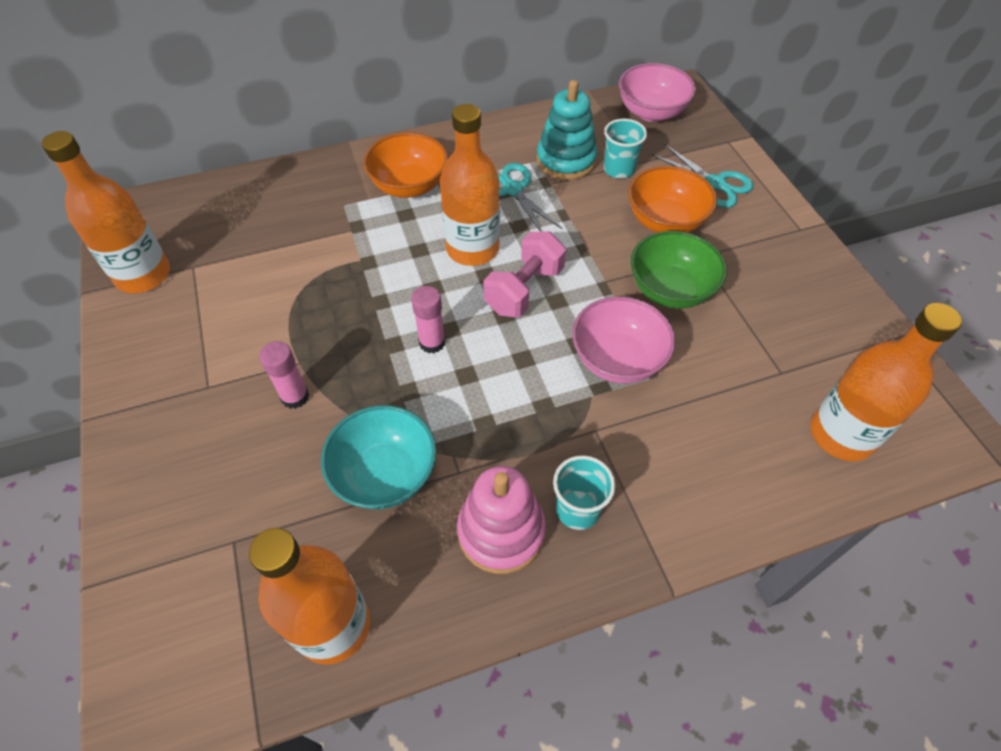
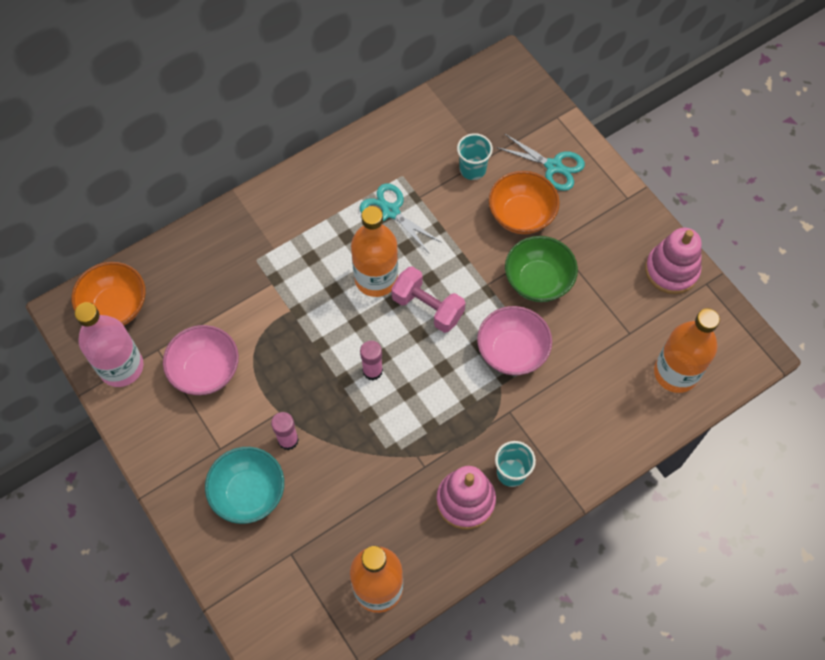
camera: 15 degrees left, 10 degrees up
orange bottle [42,131,170,293] -> pink bottle [75,302,143,387]
turquoise bowl [321,405,437,509] -> turquoise bowl moved to [205,447,284,524]
orange bowl [363,132,448,198] -> orange bowl moved to [72,262,146,325]
pink dumbbell [483,232,566,317] -> pink dumbbell turned 75 degrees counterclockwise [391,266,465,333]
turquoise stacking toy [537,80,597,180] -> none
pink bowl [619,63,696,122] -> pink bowl moved to [163,325,239,395]
none -> pink stacking toy [645,228,702,294]

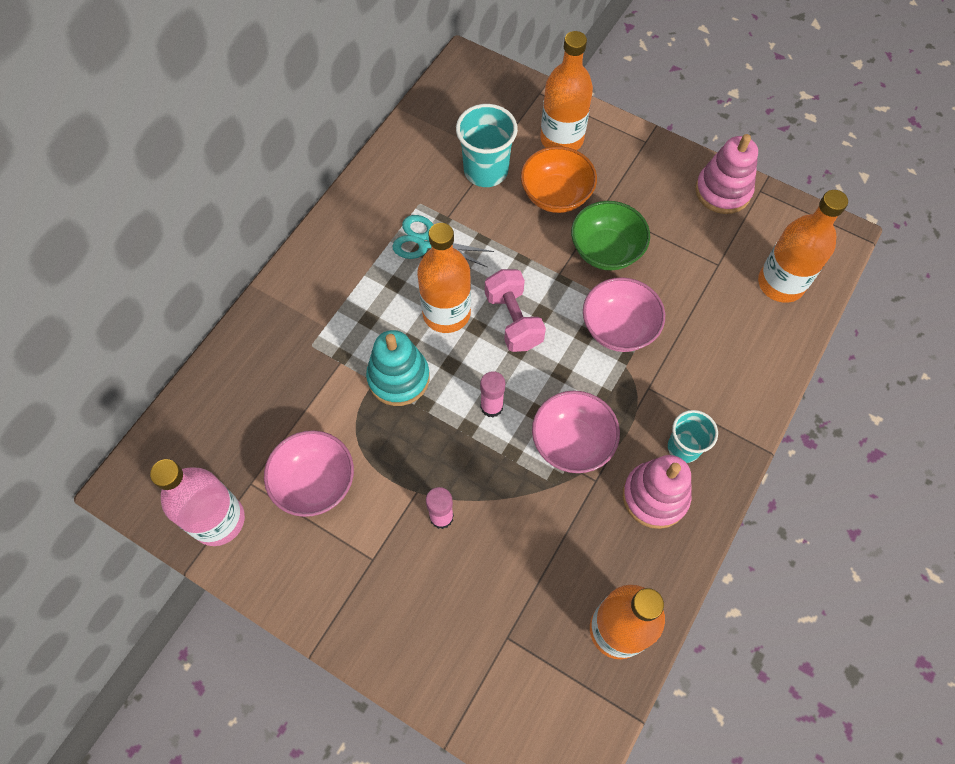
camera: 25 degrees left, 0 degrees up
orange bowl [72,262,146,325] -> none
turquoise bowl [205,447,284,524] -> none
pink dumbbell [391,266,465,333] -> pink dumbbell turned 60 degrees clockwise [485,269,546,352]
turquoise cup [457,133,493,180] -> turquoise cup [456,104,518,187], size x1.55
turquoise scissors [496,134,585,191] -> orange bottle [540,31,593,150]
none -> turquoise stacking toy [366,330,430,406]
none -> pink bowl [532,391,620,473]

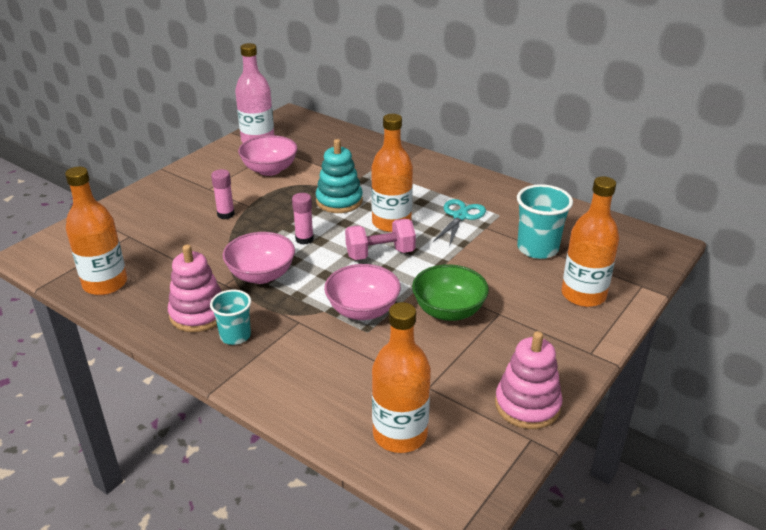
camera: 95 degrees right, 30 degrees down
orange bowl [521,146,597,213] -> none

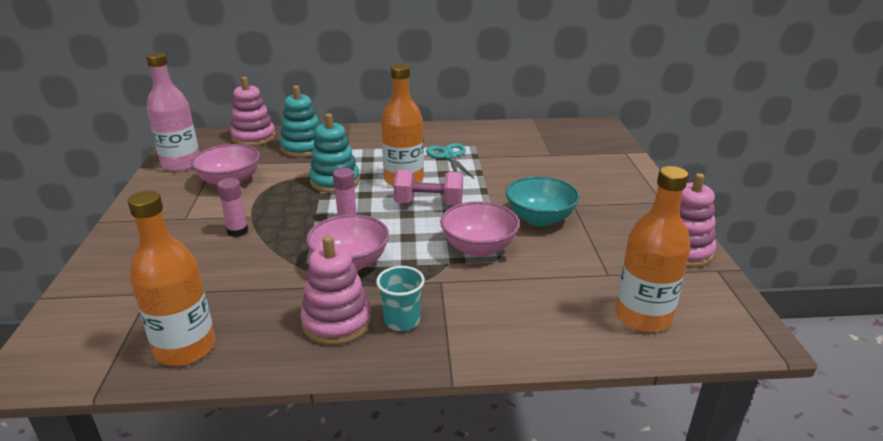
camera: 40 degrees left, 5 degrees down
pink dumbbell [345,219,416,260] -> pink dumbbell turned 60 degrees clockwise [394,170,463,205]
green bowl [412,264,489,321] -> turquoise bowl [505,176,580,227]
turquoise cup [517,184,573,259] -> none
orange bottle [562,177,619,307] -> none
none -> pink stacking toy [230,77,276,146]
none -> turquoise stacking toy [280,85,320,157]

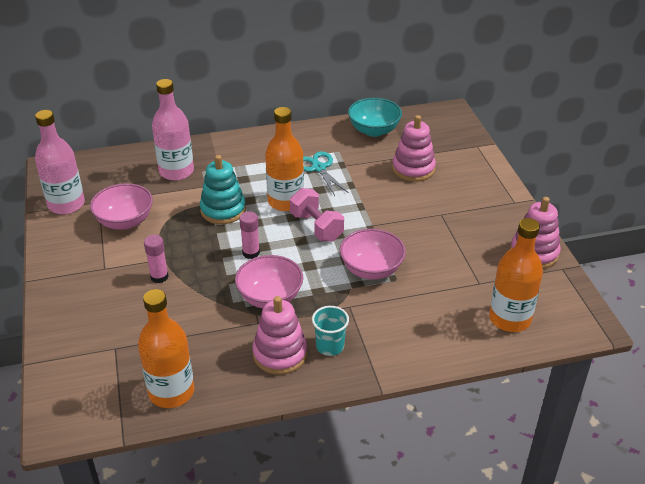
camera: 10 degrees left, 10 degrees up
pink stacking toy [230,77,276,146] -> pink stacking toy moved to [392,115,436,182]
turquoise stacking toy [280,85,320,157] -> pink bottle [152,79,194,181]
pink dumbbell [394,170,463,205] -> pink dumbbell turned 60 degrees clockwise [290,188,344,242]
turquoise bowl [505,176,580,227] -> turquoise bowl moved to [348,98,402,137]

